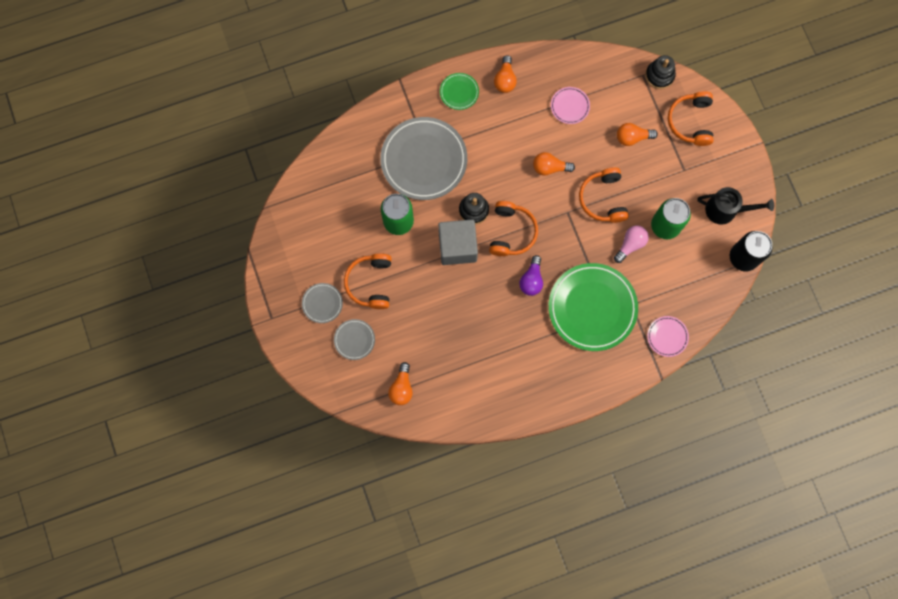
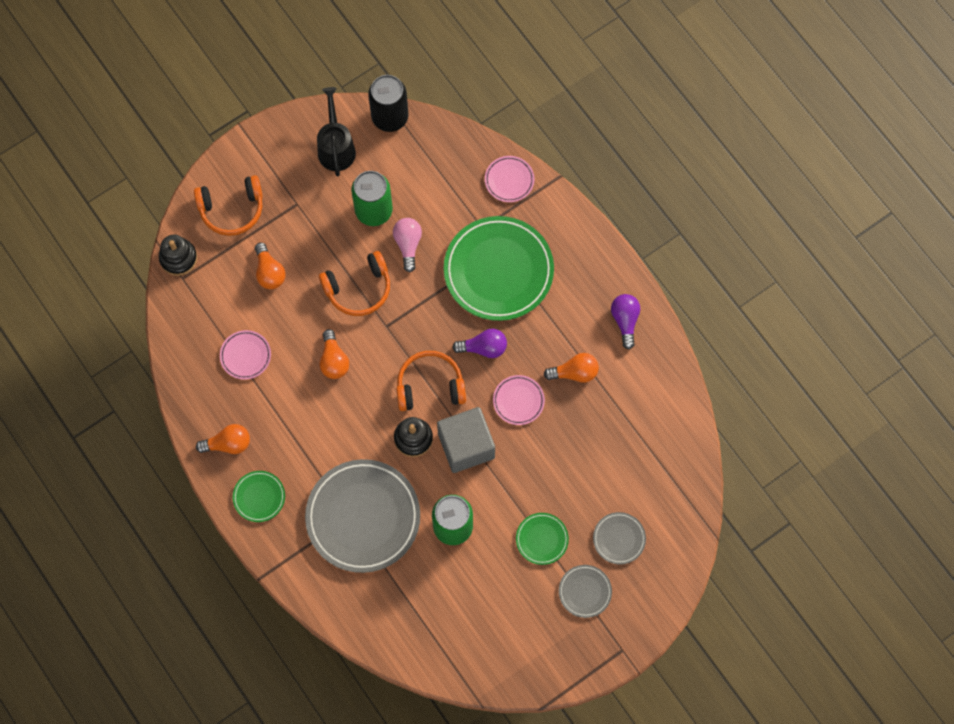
camera: 105 degrees left, 5 degrees down
orange headphones [344,253,392,309] -> green plate [516,513,569,565]
orange light bulb [388,362,413,405] -> orange light bulb moved to [544,353,599,383]
pink light bulb [614,226,649,263] -> pink light bulb turned 60 degrees clockwise [393,218,422,272]
none -> pink plate [493,375,545,425]
none -> purple light bulb [611,294,640,349]

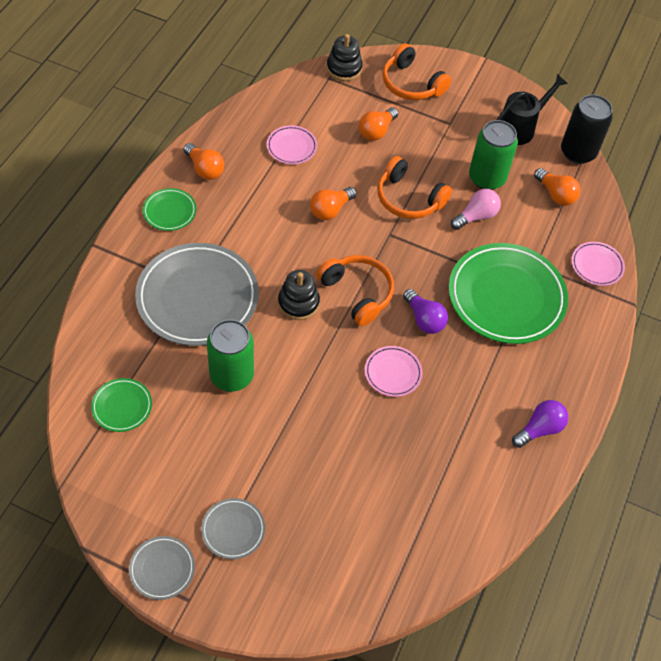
camera: 55 degrees right, 15 degrees down
grey cube [437,407,495,473] -> none
green plate [516,513,569,565] -> green plate moved to [91,378,152,432]
orange light bulb [544,353,599,383] -> orange light bulb moved to [534,168,580,206]
grey plate [593,512,646,565] -> grey plate moved to [129,536,195,600]

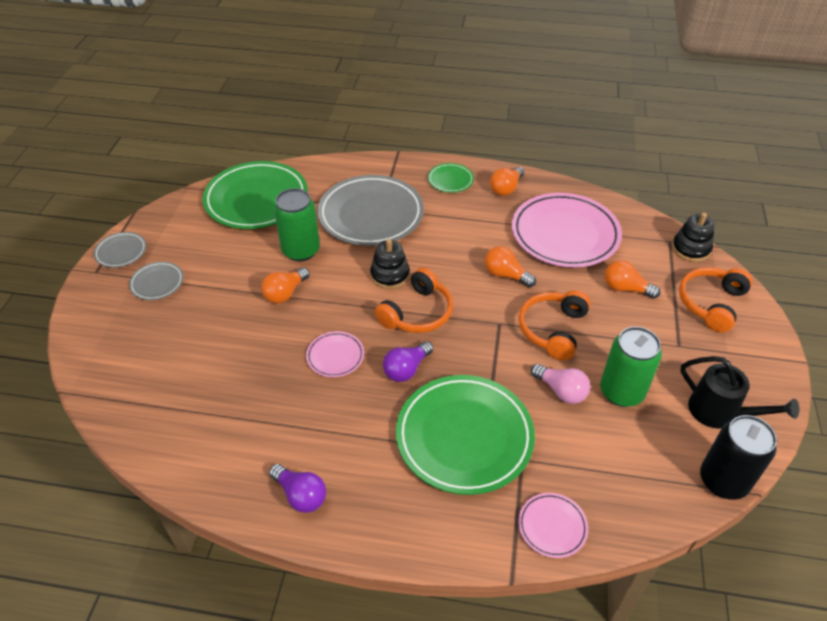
camera: 80 degrees right, 10 degrees down
green plate [91,378,152,432] -> green plate [202,161,308,229], size x2.18
pink plate [267,125,317,164] -> pink plate [512,193,622,267], size x2.18
orange light bulb [534,168,580,206] -> orange light bulb moved to [261,267,309,304]

